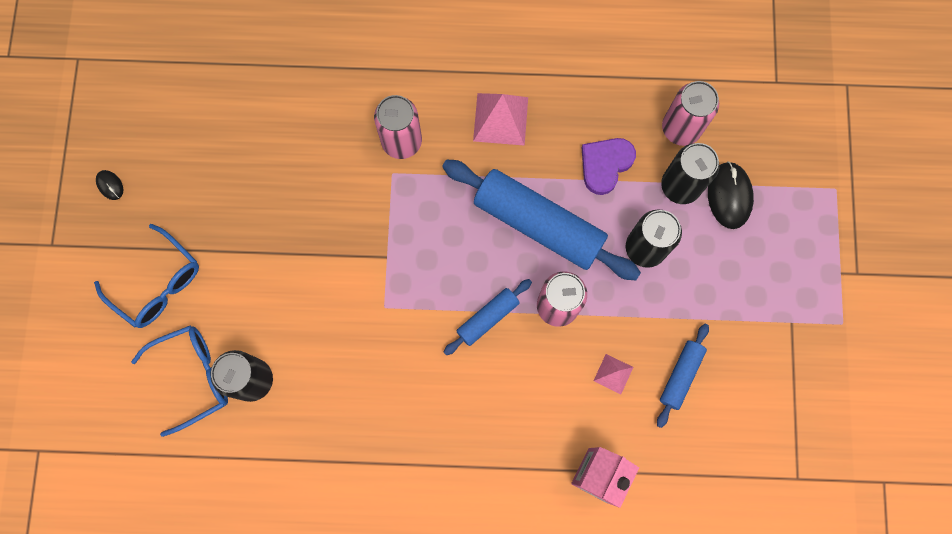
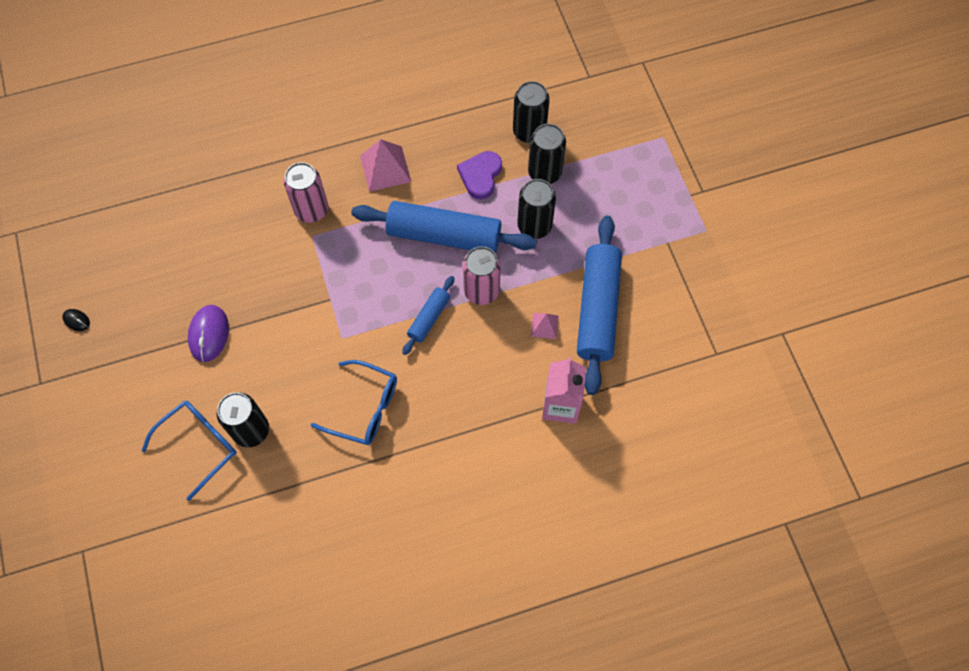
camera: 20 degrees left, 10 degrees down
blue glasses [94,224,199,328] -> blue glasses moved to [311,360,397,445]
blue rolling pin [657,324,709,428] -> blue rolling pin [577,216,622,395], size x2.01
pink can [662,81,719,146] -> black can [513,81,550,143]
black mouse [708,161,754,229] -> none
none -> purple mouse [188,305,229,362]

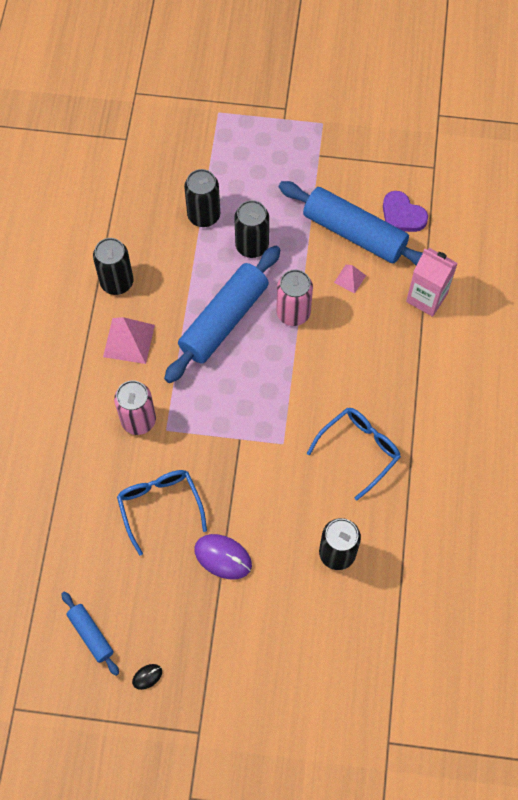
camera: 65 degrees left, 0 degrees up
blue glasses [141,401,237,501] -> blue glasses moved to [117,470,207,556]
blue rolling pin [402,276,454,355] -> blue rolling pin moved to [61,591,119,676]
purple heart [457,151,502,199] -> purple heart moved to [383,191,428,232]
black can [513,81,550,143] -> black can moved to [93,238,133,295]

